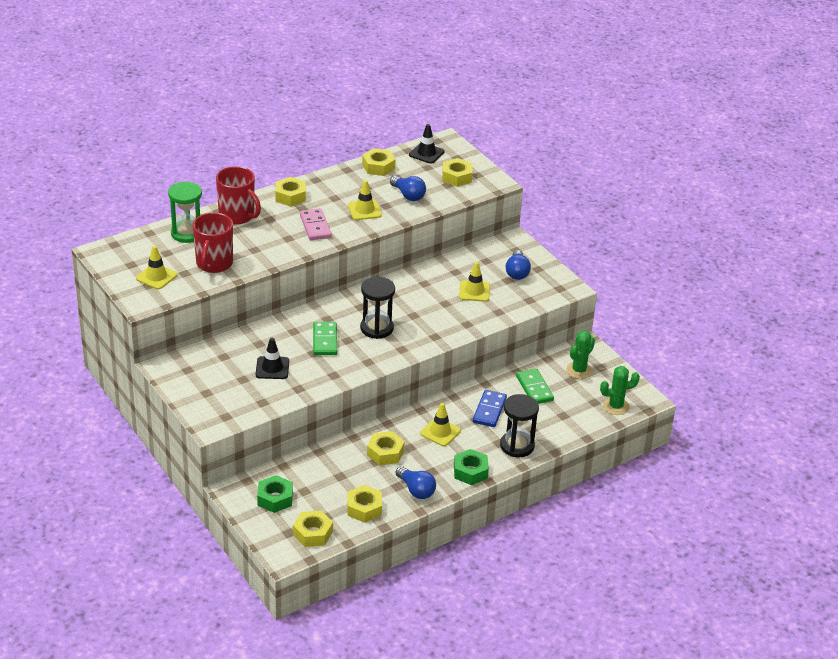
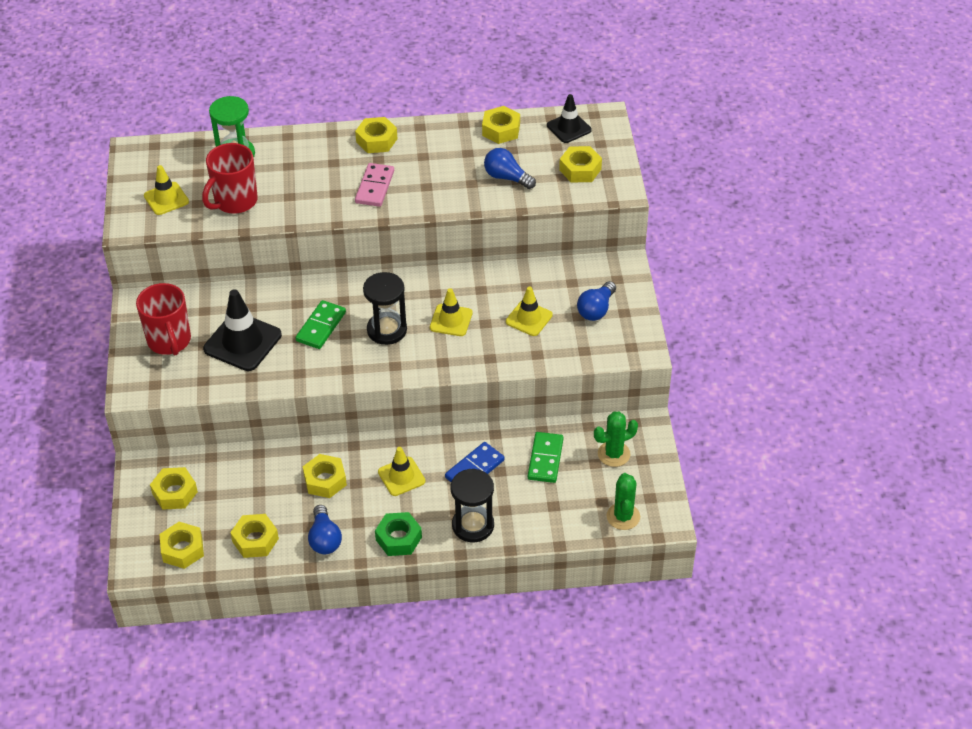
camera: 30 degrees right, 10 degrees up
red mug [216,166,261,224] -> red mug moved to [136,283,191,355]
black traffic cone [256,338,289,379] -> black traffic cone [203,289,282,371], size x1.63
green nut [257,475,293,513] -> yellow nut [150,467,198,510]
yellow traffic cone [348,180,382,220] -> yellow traffic cone moved to [430,288,472,336]
blue light bulb [390,176,426,201] -> blue light bulb turned 135 degrees clockwise [484,148,536,189]
green cactus [600,366,640,415] -> green cactus turned 75 degrees clockwise [607,473,640,530]

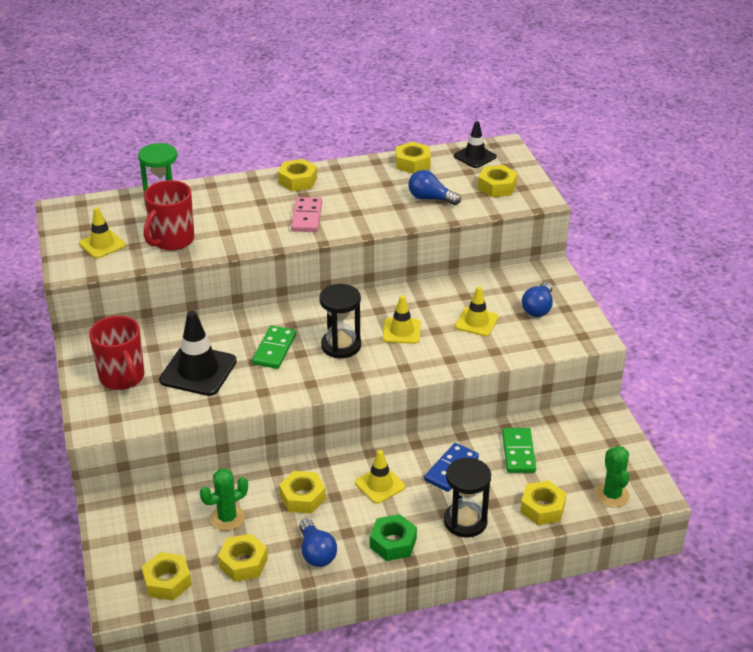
camera: 10 degrees left, 10 degrees down
yellow nut [150,467,198,510] -> yellow nut moved to [520,481,567,525]
green cactus [594,411,638,467] -> green cactus moved to [200,468,248,531]

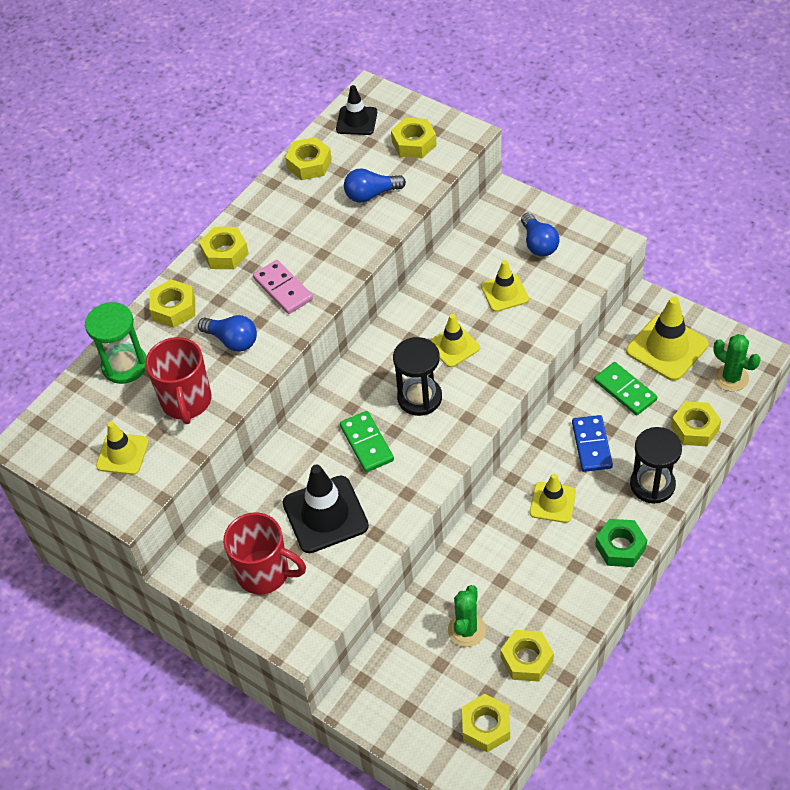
camera: 35 degrees left, 15 degrees up
yellow nut [279,471,326,514] -> yellow nut moved to [149,279,195,328]
blue light bulb [299,519,337,567] -> blue light bulb moved to [198,315,257,352]
none -> yellow traffic cone [626,297,709,381]

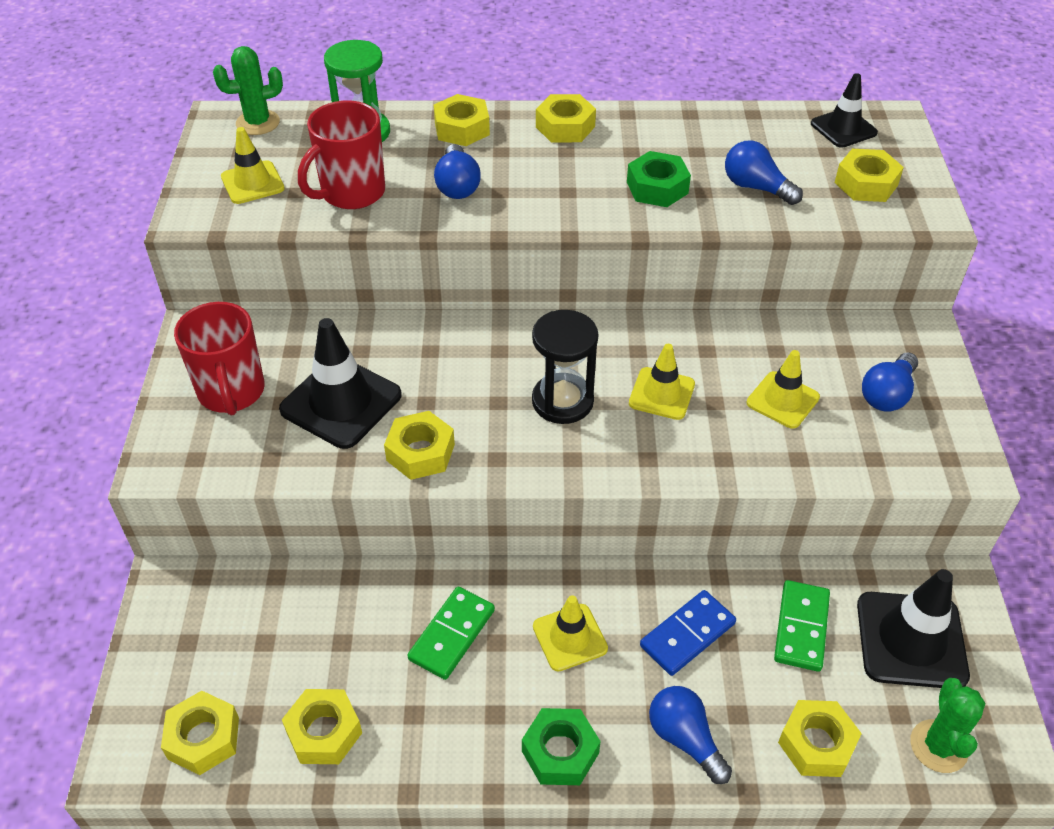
camera: 50 degrees right, 5 degrees down
pink domino [253,260,313,314] -> none
yellow nut [285,137,332,180] -> yellow nut moved to [384,411,455,480]
green domino [340,411,394,472] -> green domino moved to [407,587,495,680]
green cactus [448,585,486,647] -> green cactus moved to [213,46,283,135]
yellow traffic cone [626,297,709,381] -> black traffic cone [857,569,970,688]
black hourglass [630,427,682,504] -> blue light bulb [649,686,732,784]
none -> green nut [627,151,691,207]

